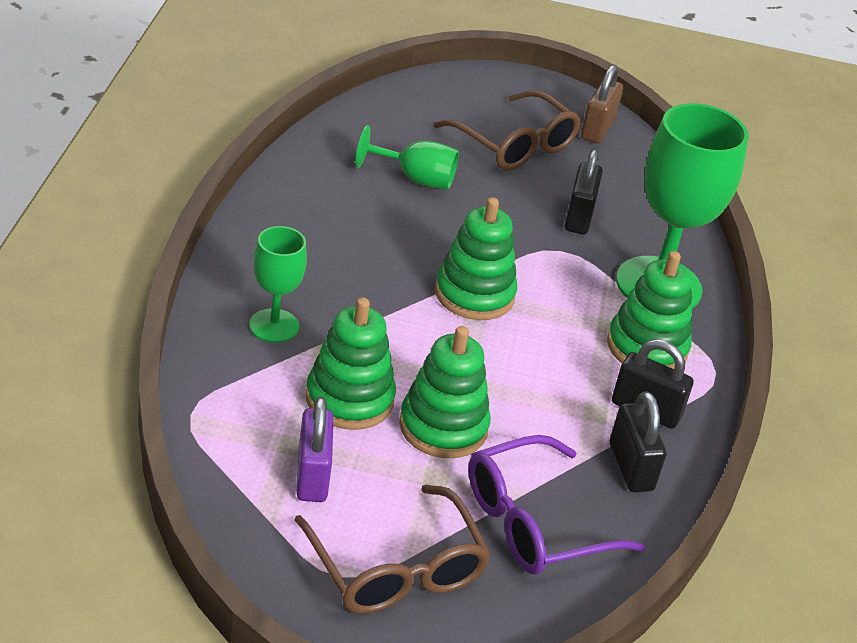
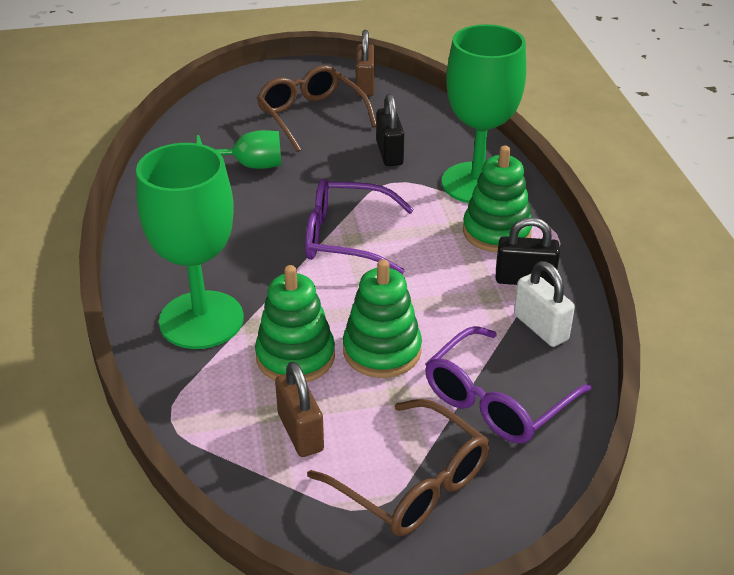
camera: 15 degrees left, 0 degrees up
green goblet [249,226,307,343] -> green goblet [136,143,244,349], size x1.90
purple padlock [296,397,334,502] -> brown padlock [275,361,324,457]
brown glasses [433,90,581,170] -> brown glasses turned 150 degrees counterclockwise [257,65,376,152]
green stacking toy [435,197,517,320] -> purple glasses [305,178,414,274]
black padlock [610,391,666,492] -> white padlock [514,261,575,347]

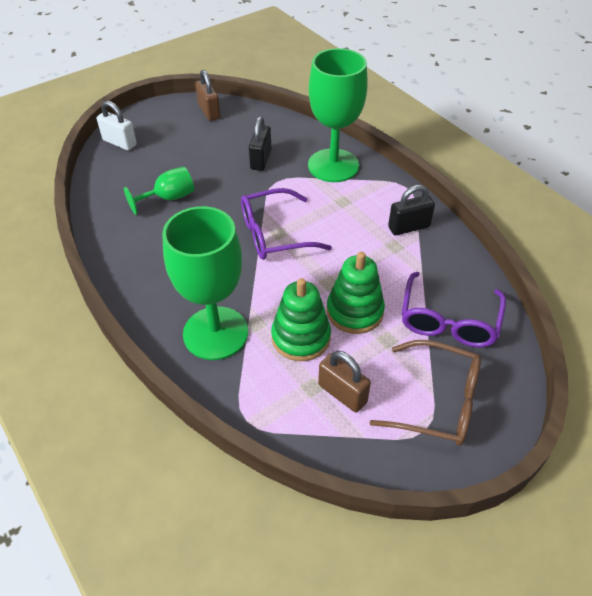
camera: 25 degrees left, 10 degrees up
brown glasses [257,65,376,152] -> none
black padlock [376,94,404,166] -> black padlock turned 45 degrees clockwise [249,116,271,171]
green stacking toy [463,146,532,252] -> none
white padlock [514,261,575,347] -> white padlock moved to [97,101,137,150]

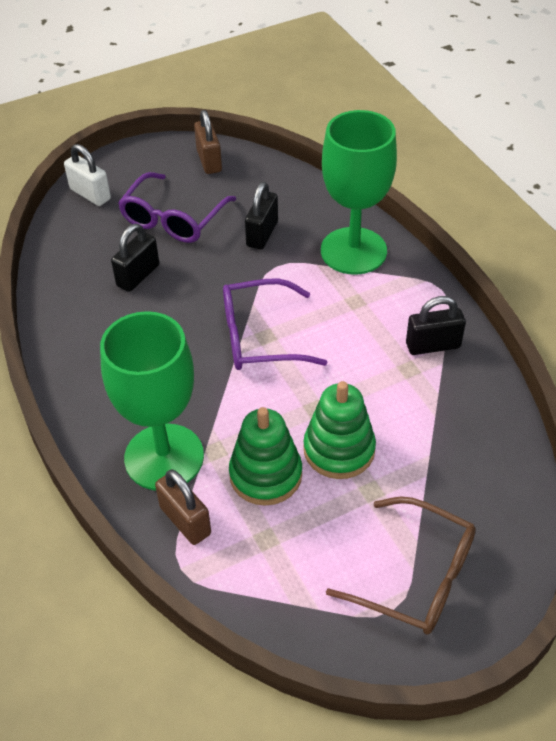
camera: 10 degrees right, 0 degrees up
green goblet [124,167,194,215] -> black padlock [111,224,159,292]
brown padlock [318,351,371,412] -> brown padlock moved to [155,470,211,545]
purple glasses [402,272,506,347] -> purple glasses moved to [118,172,236,243]

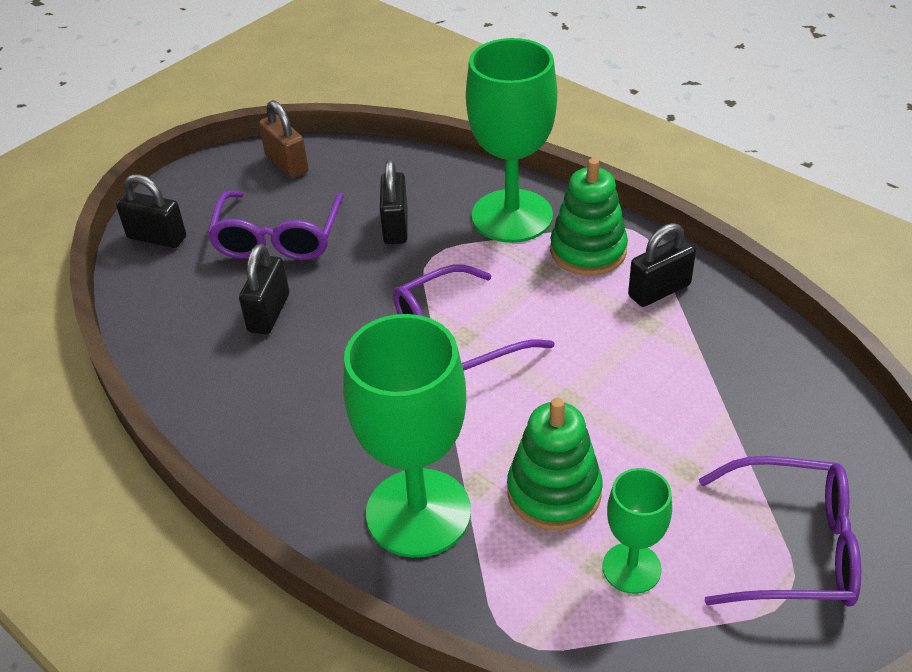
camera: 20 degrees left, 5 degrees down
white padlock [64,144,111,206] -> black padlock [116,175,186,248]
brown padlock [155,470,211,545] -> none
green stacking toy [304,381,376,479] -> green stacking toy moved to [550,158,628,276]
brown glasses [326,497,476,635] -> purple glasses [699,456,861,607]
none -> green goblet [603,468,672,594]

